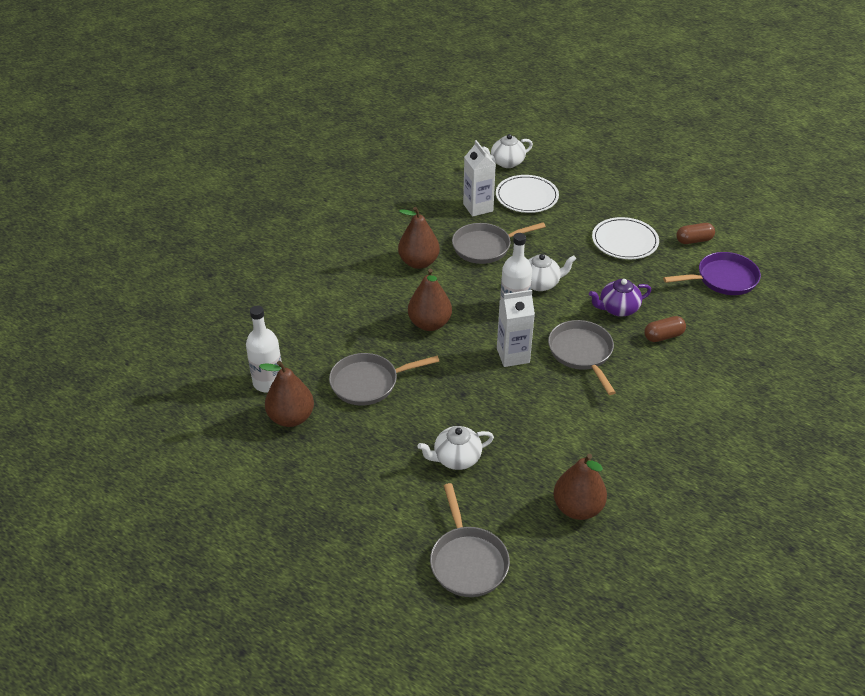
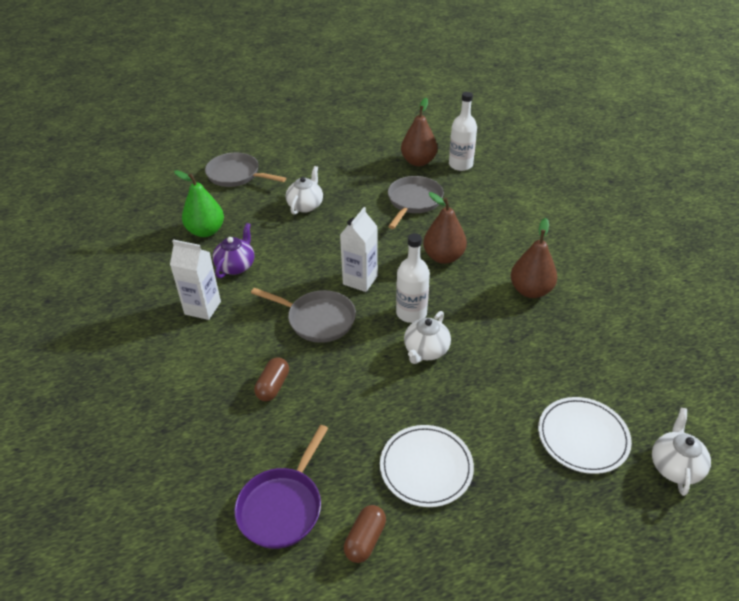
camera: 130 degrees right, 0 degrees up
grey pan [452,222,546,264] -> none
white carton [463,140,496,217] -> white carton moved to [170,239,221,320]
brown pear [553,454,607,520] -> green pear [174,170,224,237]
purple teapot [589,279,651,317] -> purple teapot moved to [213,223,254,278]

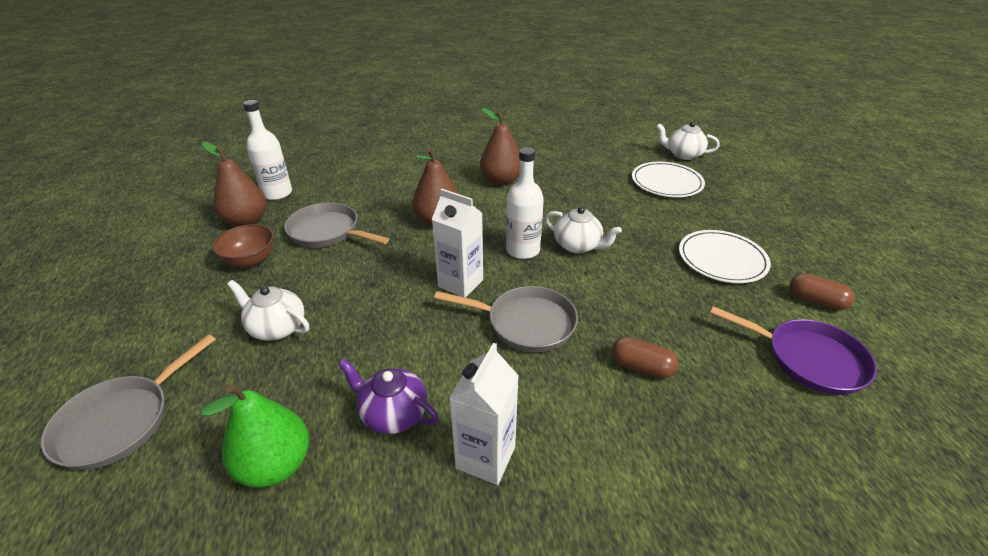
camera: 85 degrees left, 5 degrees down
grey pan [251,288,356,343] -> grey pan turned 75 degrees clockwise [434,286,578,352]
none -> brown bowl [212,224,274,268]

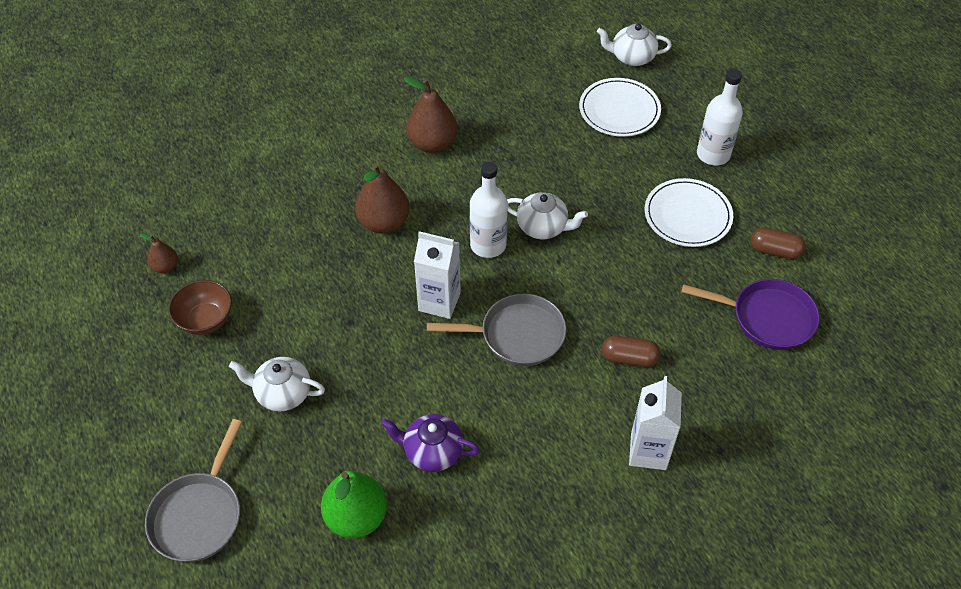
camera: 15 degrees left, 15 degrees up
brown pear [202,142,266,227] -> brown pear [140,233,178,273], size x0.53
white bottle [243,100,292,200] -> white bottle moved to [697,69,743,166]
grey pan [284,202,389,248] -> none
white carton [449,343,519,485] -> white carton moved to [629,376,682,470]

